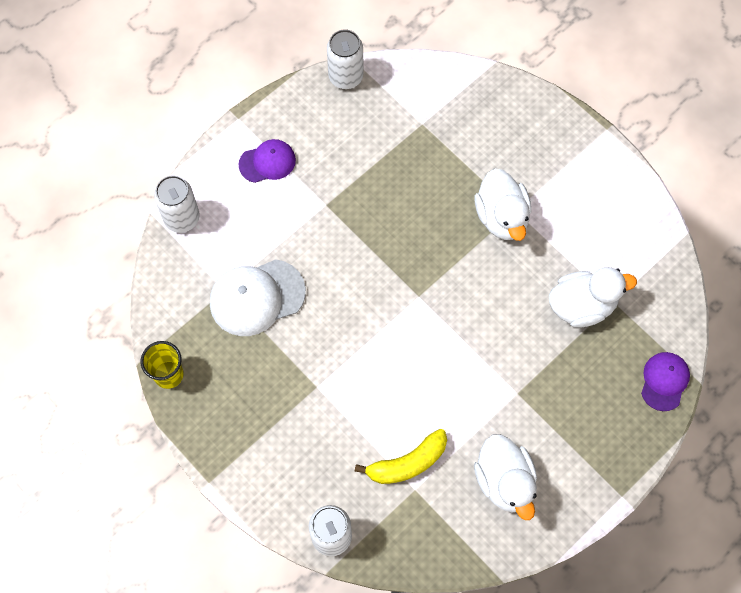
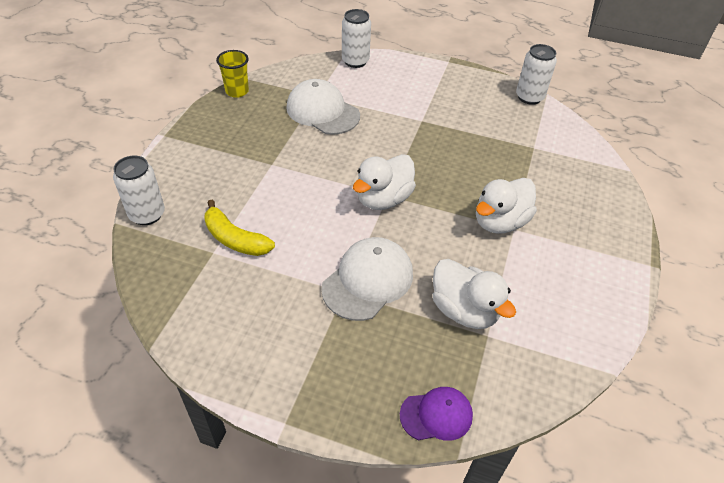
camera: 60 degrees right, 20 degrees down
purple cap [239,139,296,183] -> none
white duck [474,434,537,520] -> white duck moved to [353,154,416,210]
none -> white cap [321,237,413,321]

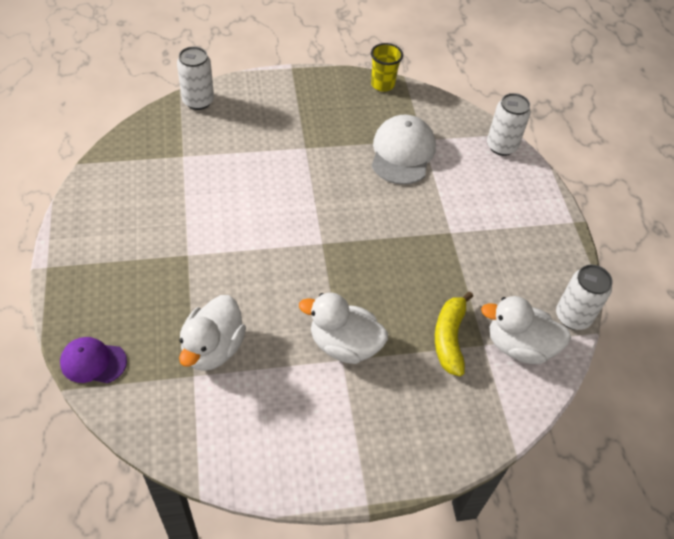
camera: 60 degrees right, 5 degrees up
yellow banana [204,200,275,256] -> yellow banana moved to [435,292,473,376]
white cap [321,237,413,321] -> none
white duck [353,154,416,210] -> white duck moved to [481,296,571,364]
purple cap [400,387,473,441] -> purple cap turned 135 degrees clockwise [60,337,127,383]

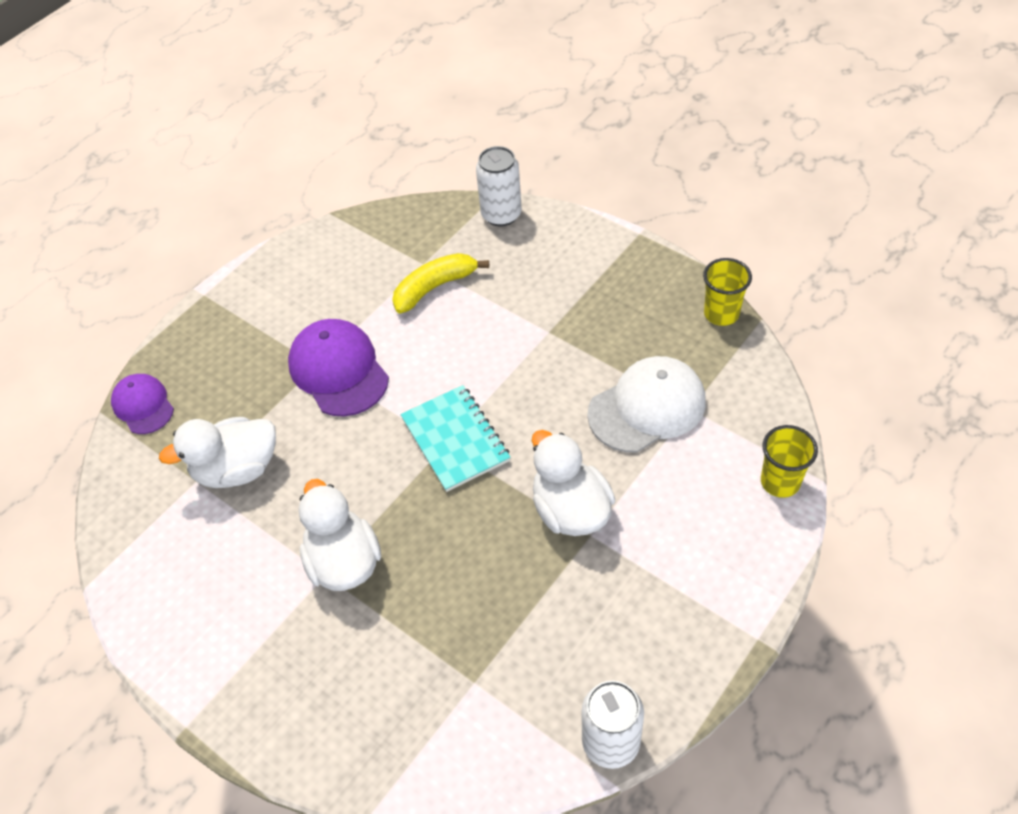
camera: 55 degrees right, 0 degrees up
yellow banana [435,292,473,376] -> yellow banana moved to [393,253,489,313]
white duck [481,296,571,364] -> white duck moved to [532,430,615,536]
white can [487,93,531,156] -> yellow cup [761,425,818,498]
none -> purple cap [288,319,389,417]
none -> turquoise notebook [400,385,511,492]

